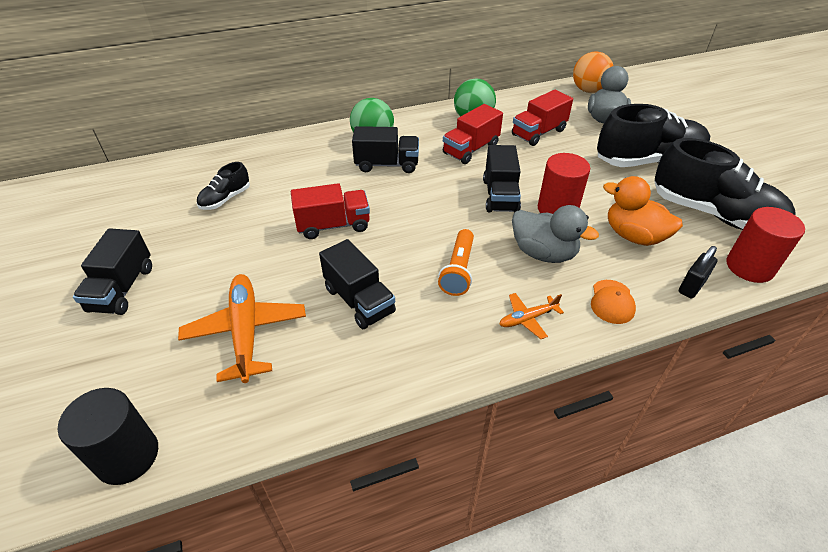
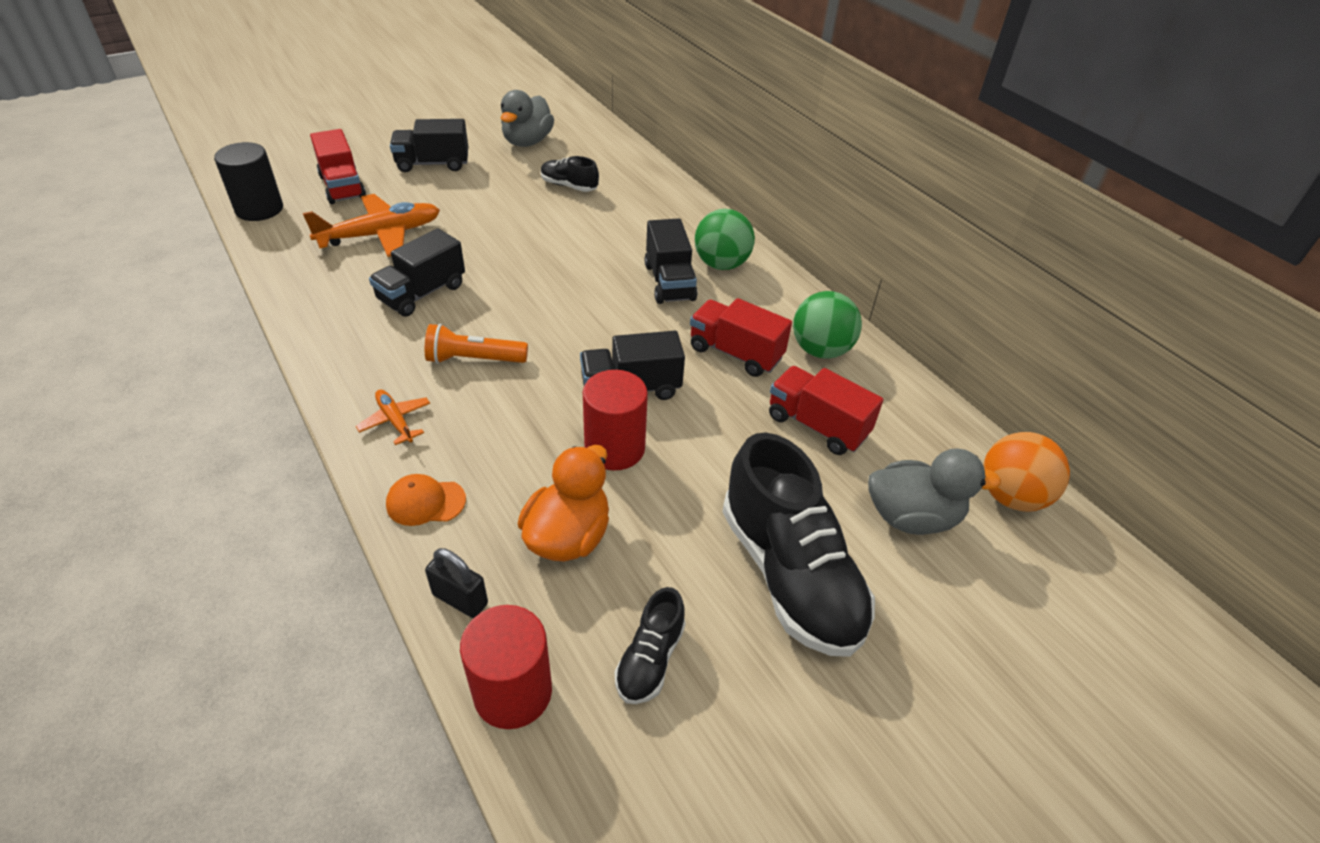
camera: 75 degrees right, 0 degrees up
red truck [291,183,370,239] -> red truck moved to [310,129,366,204]
grey duck [512,205,599,263] -> grey duck moved to [500,90,554,147]
black shoe [654,138,796,230] -> black shoe [615,587,686,704], size x0.48

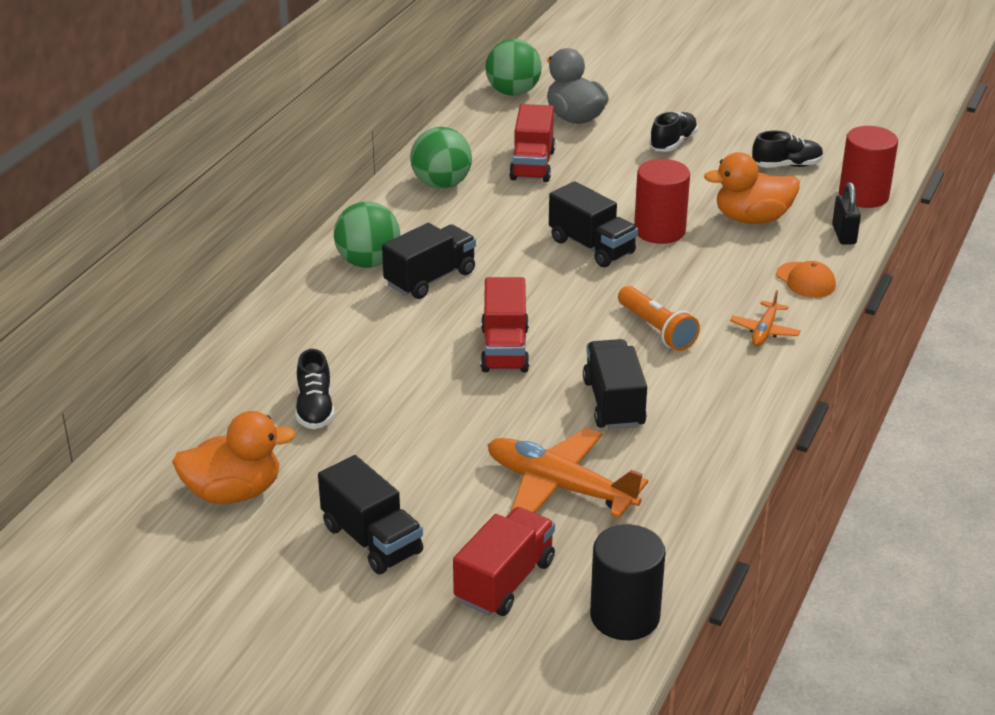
camera: 120 degrees left, 10 degrees down
black truck [369,228,465,317] -> black truck turned 105 degrees counterclockwise [583,339,647,429]
grey duck [500,90,554,147] -> orange duck [172,411,296,504]
red truck [690,298,792,377] -> red truck moved to [481,277,530,372]
black shoe [722,432,875,657] -> black shoe [649,112,698,152], size x0.48
orange ball [983,432,1070,512] -> green ball [485,39,542,96]

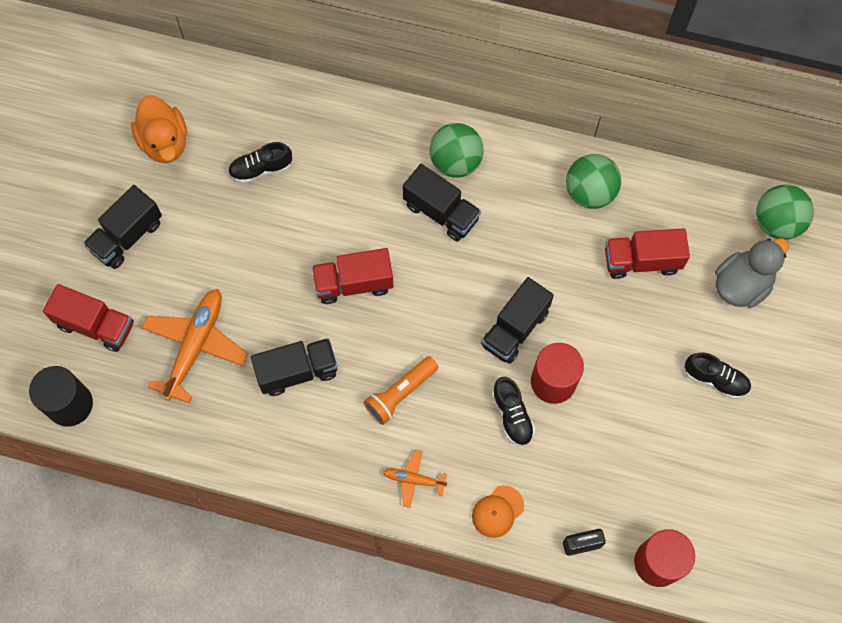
camera: 80 degrees right, 35 degrees up
orange duck [704,152,800,224] -> none
black shoe [752,130,824,168] -> black shoe moved to [492,377,535,447]

